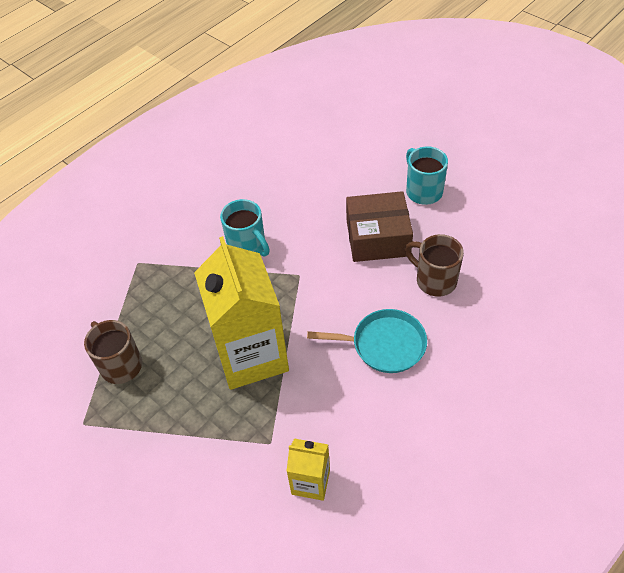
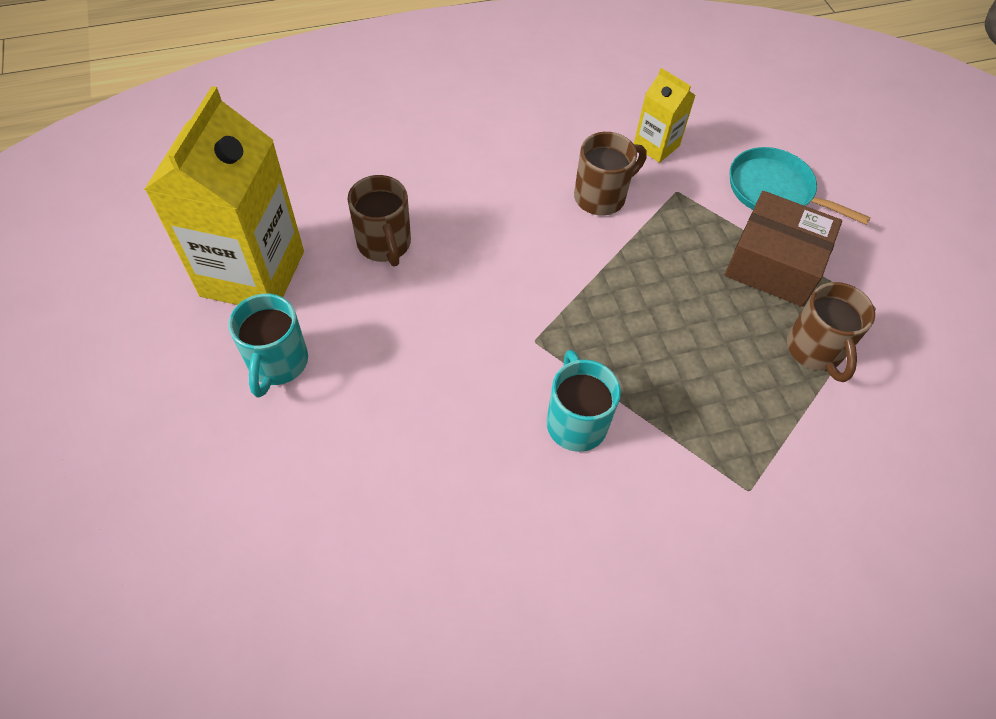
camera: 155 degrees left, 5 degrees up
yellow carton [194,236,289,390] -> yellow carton moved to [144,86,304,305]
turquoise pan [307,309,427,373] -> turquoise pan moved to [730,147,871,225]
brown box [346,191,413,262] -> brown box moved to [725,191,842,307]
none -> brown mug [574,132,647,216]

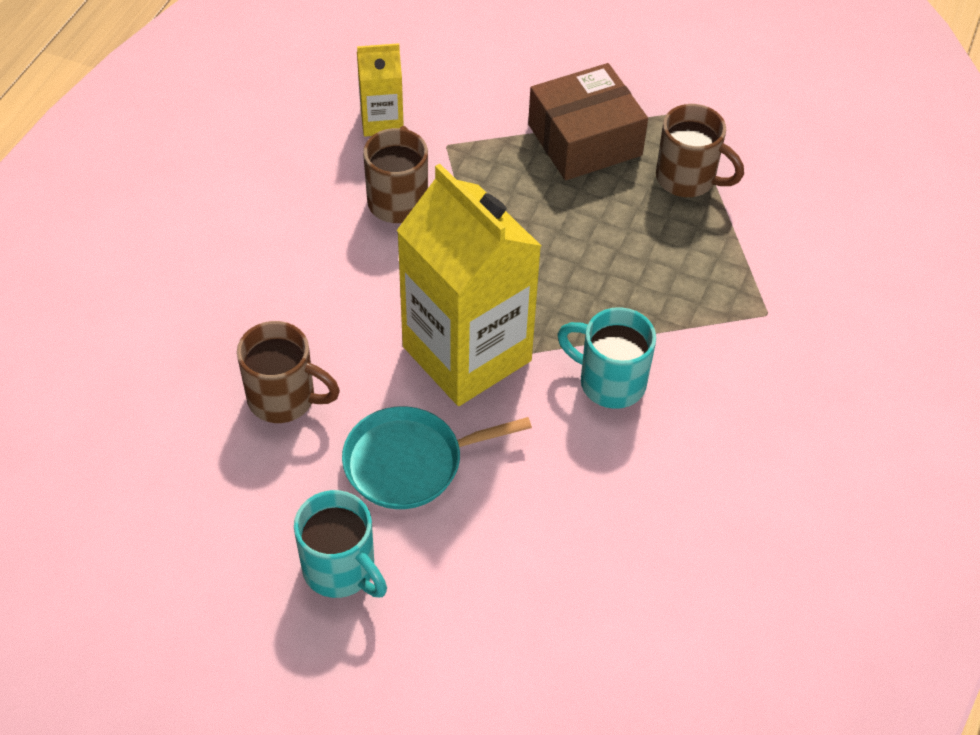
camera: 50 degrees left, 5 degrees down
yellow carton [144,86,304,305] -> yellow carton moved to [397,164,541,406]
turquoise pan [730,147,871,225] -> turquoise pan moved to [342,406,532,509]

